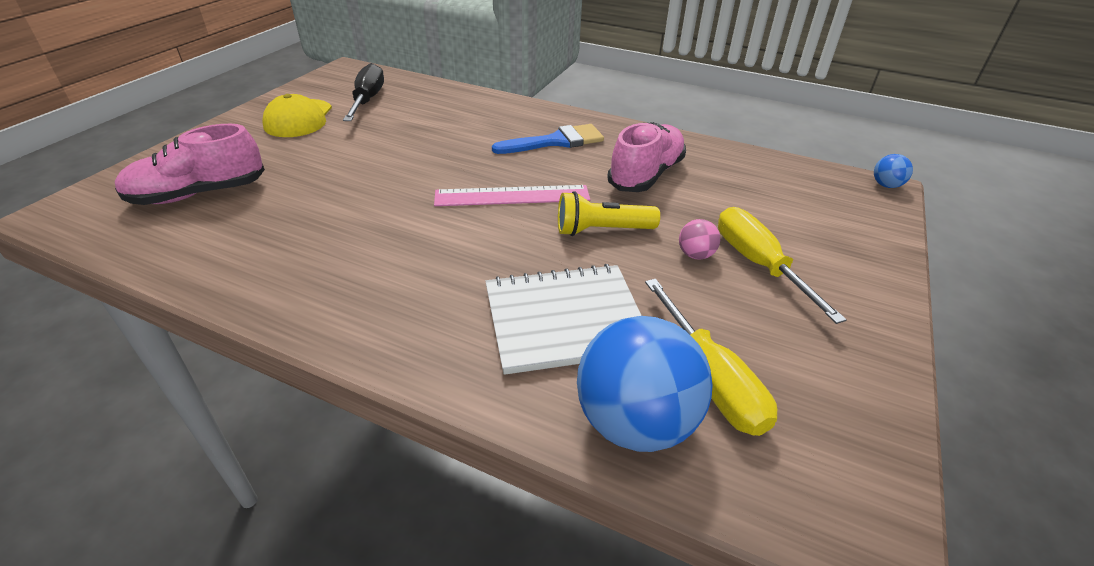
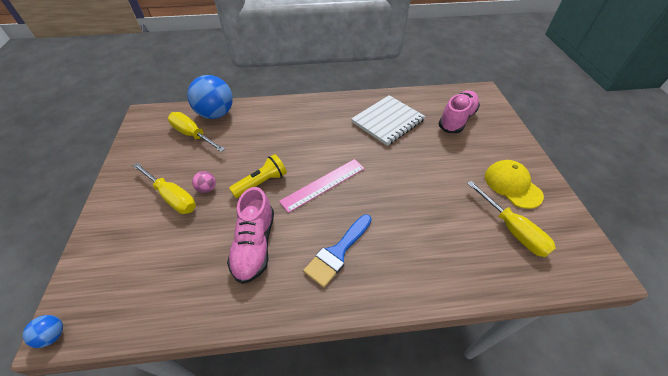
camera: 150 degrees right, 10 degrees up
black screwdriver [343,63,384,121] -> yellow screwdriver [467,181,556,257]
white notebook [485,264,642,375] -> white notebook moved to [351,95,426,146]

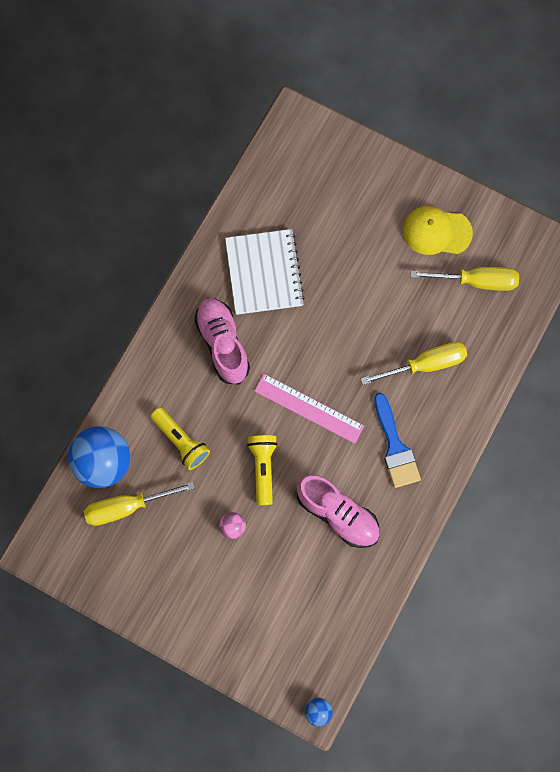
camera: 55 degrees left, 25 degrees up
yellow screwdriver [133,163,196,214] -> yellow screwdriver moved to [361,342,467,385]
pink ruler [279,159,365,213] -> pink ruler turned 60 degrees counterclockwise [254,374,364,444]
pink shoe [438,90,480,133] -> pink shoe moved to [194,298,250,384]
none -> yellow flashlight [150,407,210,470]

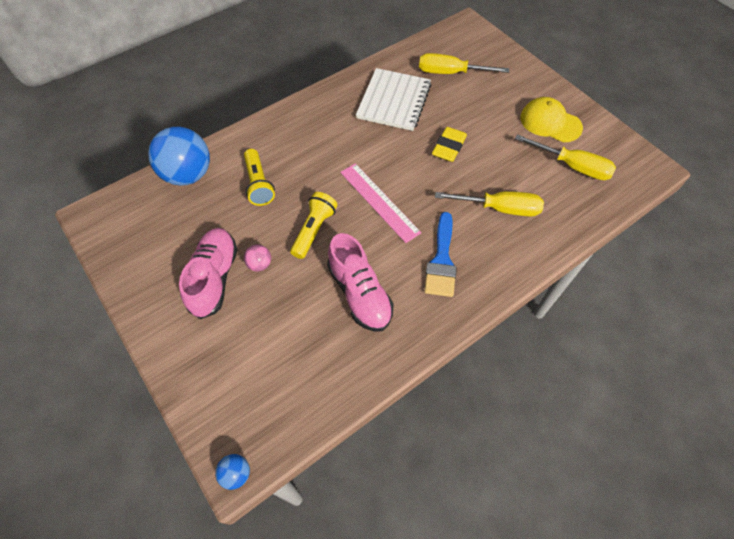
camera: 25 degrees right, 15 degrees down
yellow screwdriver [84,482,195,526] -> yellow screwdriver moved to [419,53,509,74]
pink shoe [194,298,250,384] -> pink shoe moved to [179,228,238,319]
none -> yellow eraser [432,127,467,162]

